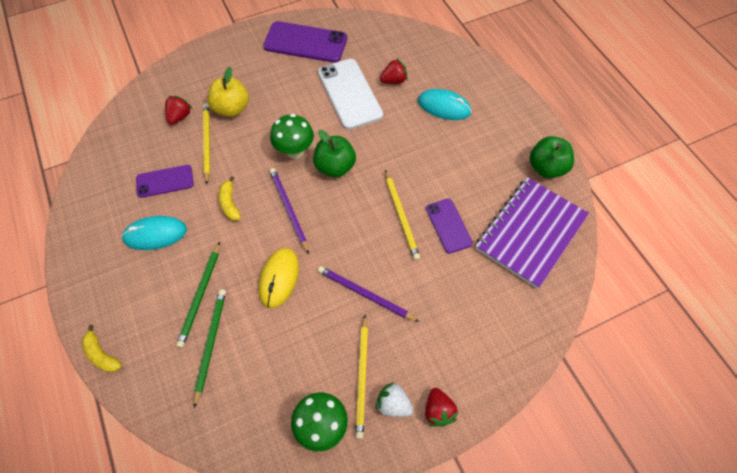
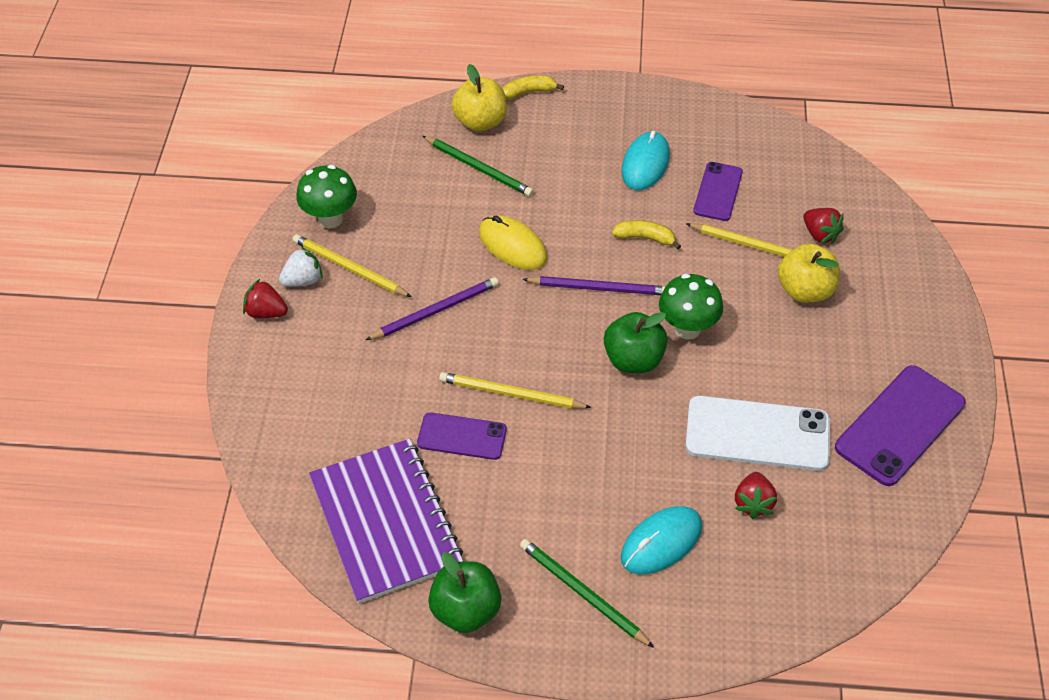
camera: 120 degrees right, 10 degrees down
green pencil [176,242,220,348] -> green pencil moved to [520,539,654,648]
none -> yellow apple [452,64,507,131]

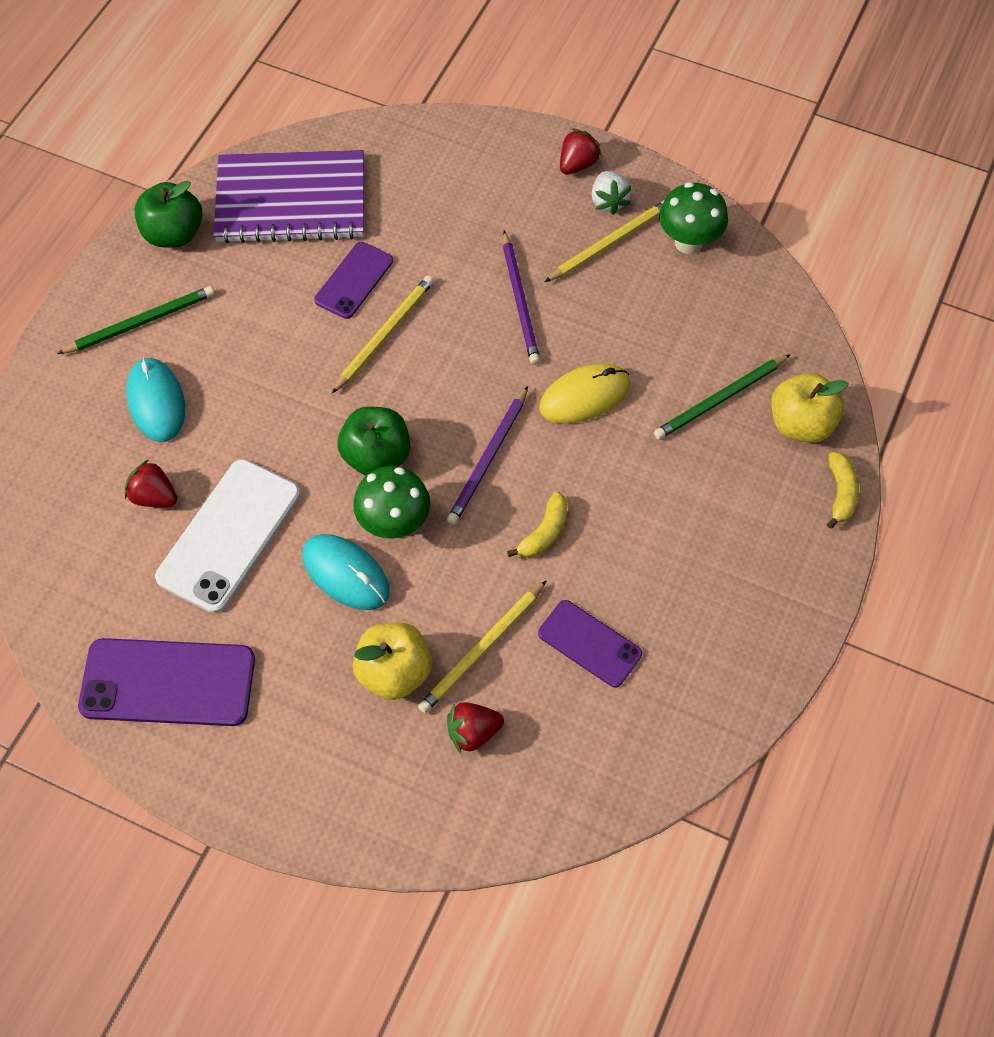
camera: 110 degrees right, 10 degrees up
turquoise mouse [621,131,670,190] -> turquoise mouse moved to [302,534,390,610]
purple phone [835,365,966,486] -> purple phone turned 60 degrees counterclockwise [78,638,255,726]

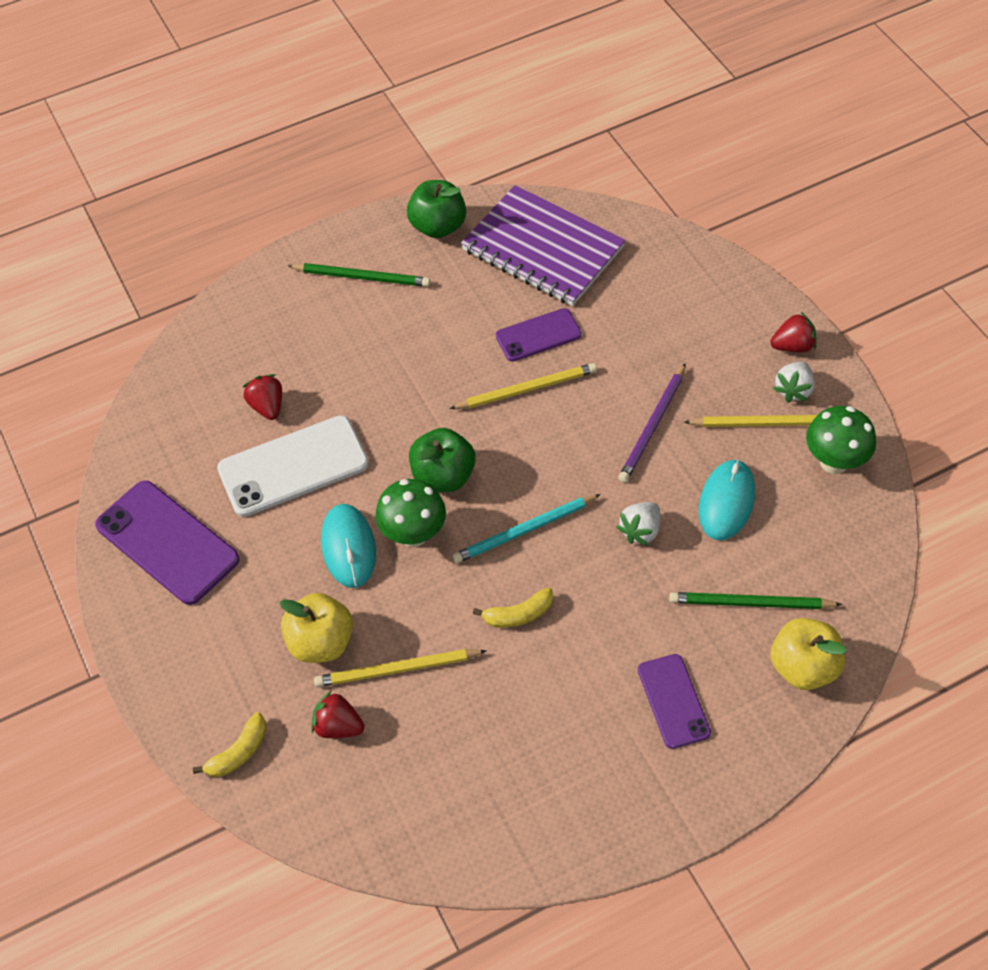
camera: 40 degrees right, 5 degrees down
turquoise mouse [126,358,185,442] -> turquoise mouse moved to [699,459,755,540]
purple pencil [447,386,528,525] -> turquoise pencil [452,494,601,563]
purple phone [538,600,642,688] -> purple phone moved to [638,654,711,749]
yellow mouse [539,363,630,424] -> white strawberry [617,502,660,546]
yellow banana [827,452,859,529] -> yellow banana moved to [193,712,266,777]

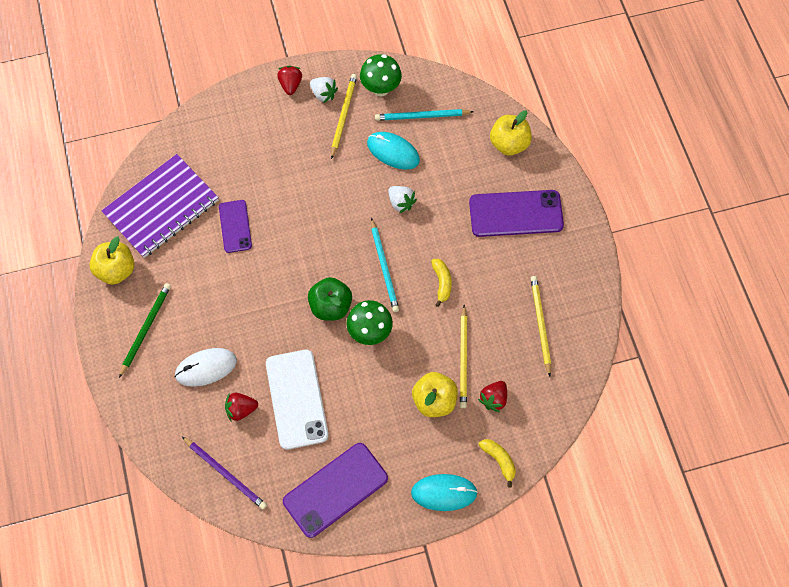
camera: 80 degrees left, 10 degrees up
turquoise mouse [321,504,376,588] -> turquoise mouse moved to [411,474,478,511]
green apple [407,180,466,238] -> yellow apple [89,236,134,285]
yellow pencil [449,363,597,409] -> yellow pencil moved to [531,276,551,376]
purple pencil [618,363,686,483] -> purple pencil moved to [182,436,267,509]
purple phone [638,654,711,749] -> purple phone [469,190,564,237], size x1.66
green pencil [669,592,842,609] -> none
none -> white mouse [175,348,237,387]
none -> turquoise pencil [375,109,474,121]

